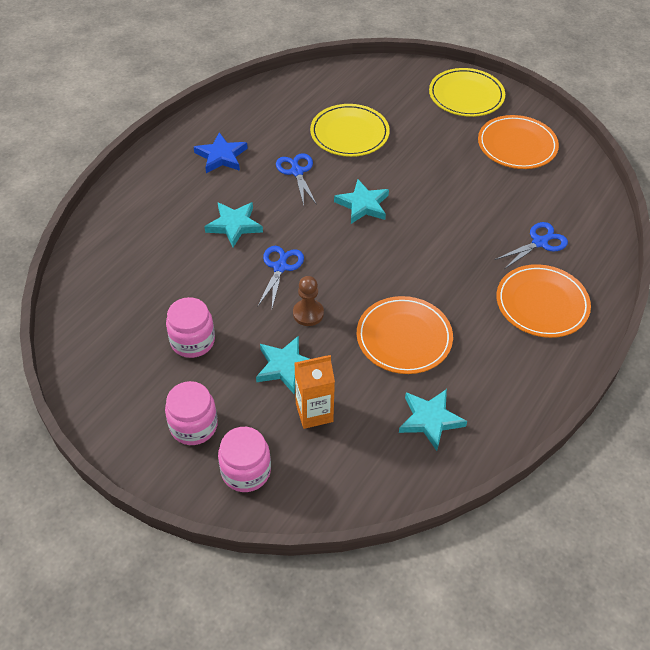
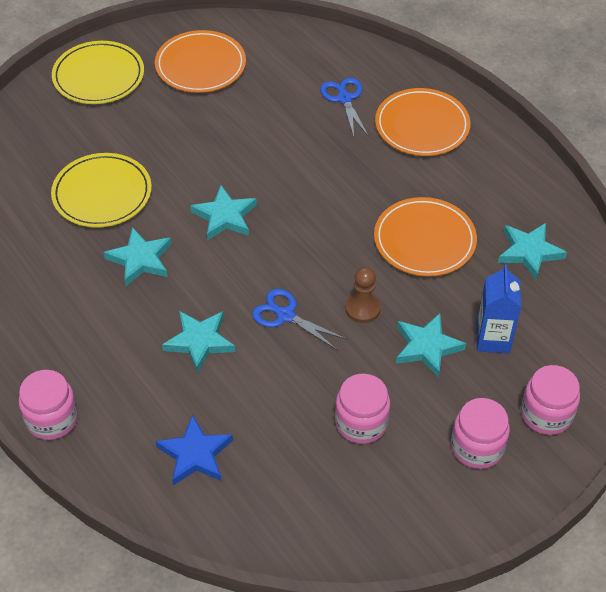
camera: 70 degrees left, 0 degrees up
blue star [194,132,248,173] -> blue star moved to [155,414,233,485]
blue scissors [276,153,317,205] -> turquoise star [104,227,172,286]
orange carton [295,355,335,429] -> blue carton [476,265,521,353]
none -> pink jar [19,370,78,440]

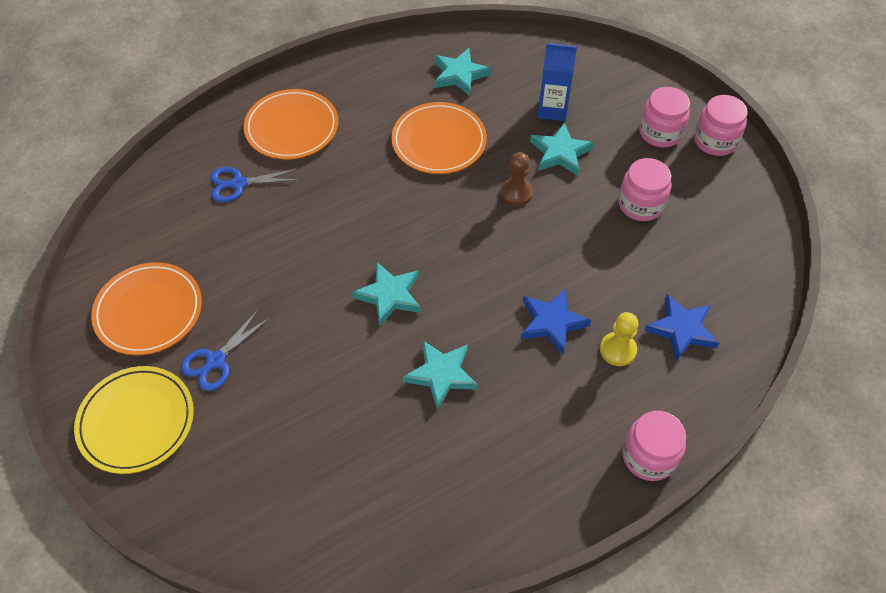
camera: 85 degrees left, 5 degrees up
yellow plate [51,153,152,228] -> none
turquoise star [162,311,235,373] -> blue star [521,288,591,355]
blue scissors [252,289,346,350] -> blue scissors moved to [181,309,270,391]
pink jar [521,365,580,435] -> pink jar moved to [694,95,748,156]
none -> yellow pawn [600,312,638,366]

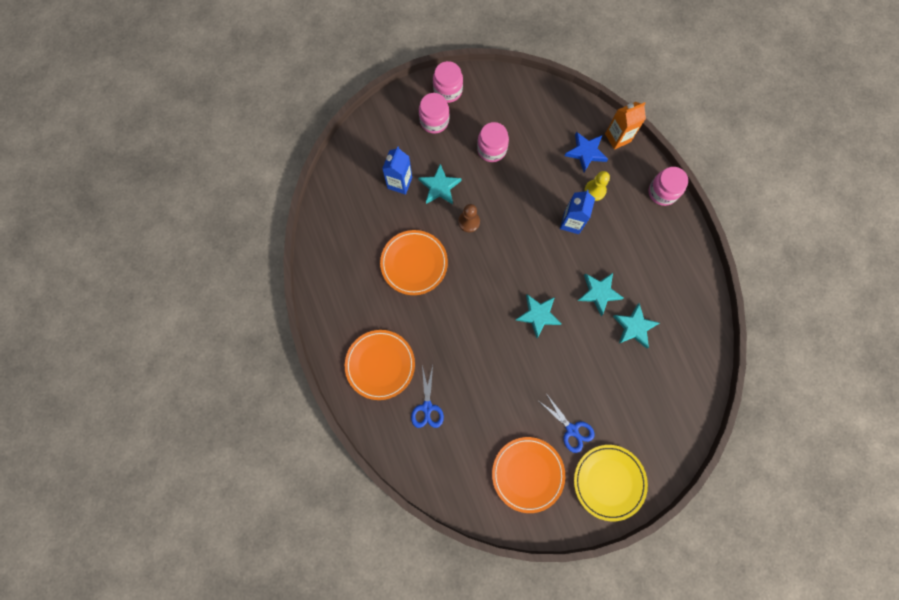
camera: 80 degrees left, 20 degrees up
turquoise star [434,48,491,96] -> turquoise star moved to [613,303,659,349]
blue star [521,288,591,355] -> blue carton [560,190,595,234]
none -> orange carton [605,102,646,150]

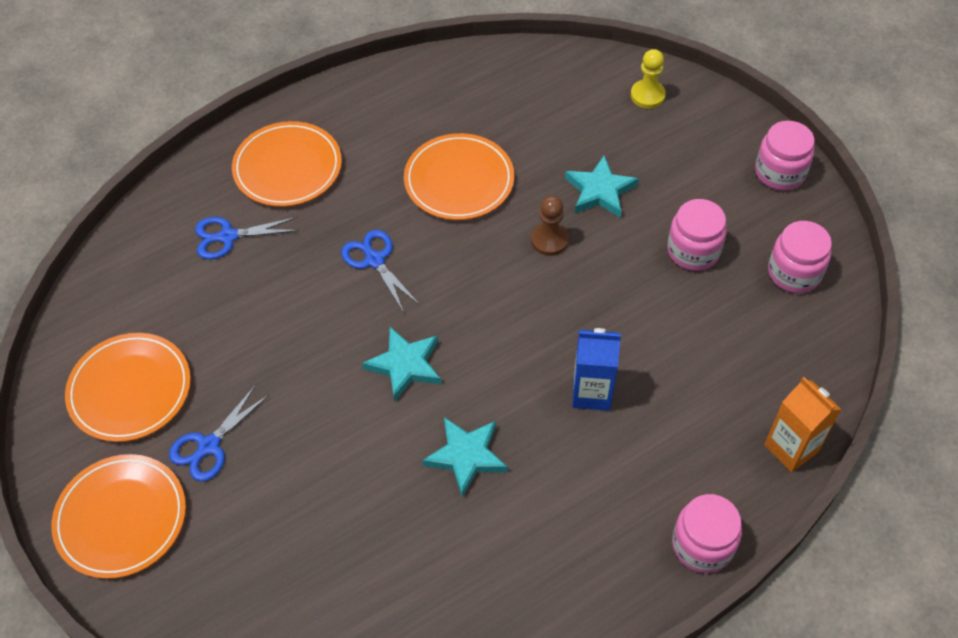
camera: 80 degrees right, 20 degrees down
blue carton [382,147,412,195] -> none
pink jar [419,93,449,134] -> pink jar moved to [768,221,832,293]
blue star [565,132,608,172] -> none
yellow plate [574,445,648,521] -> orange plate [51,454,186,579]
yellow pawn [584,171,610,201] -> yellow pawn moved to [631,49,666,109]
turquoise star [613,303,659,349] -> none
none -> blue scissors [341,230,420,313]

